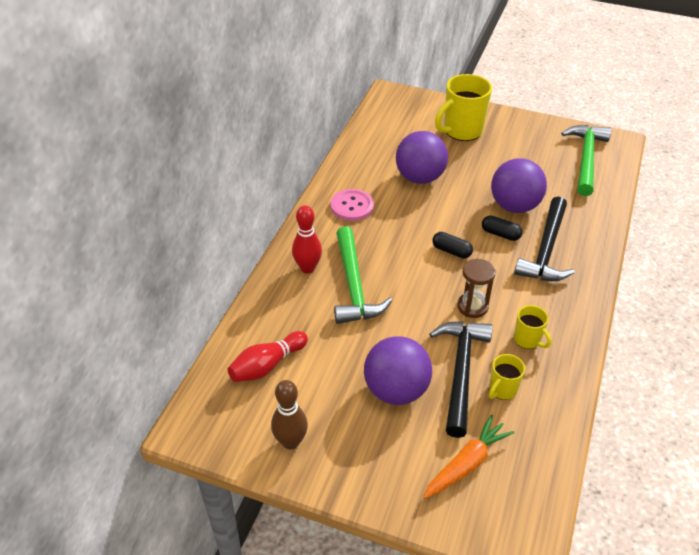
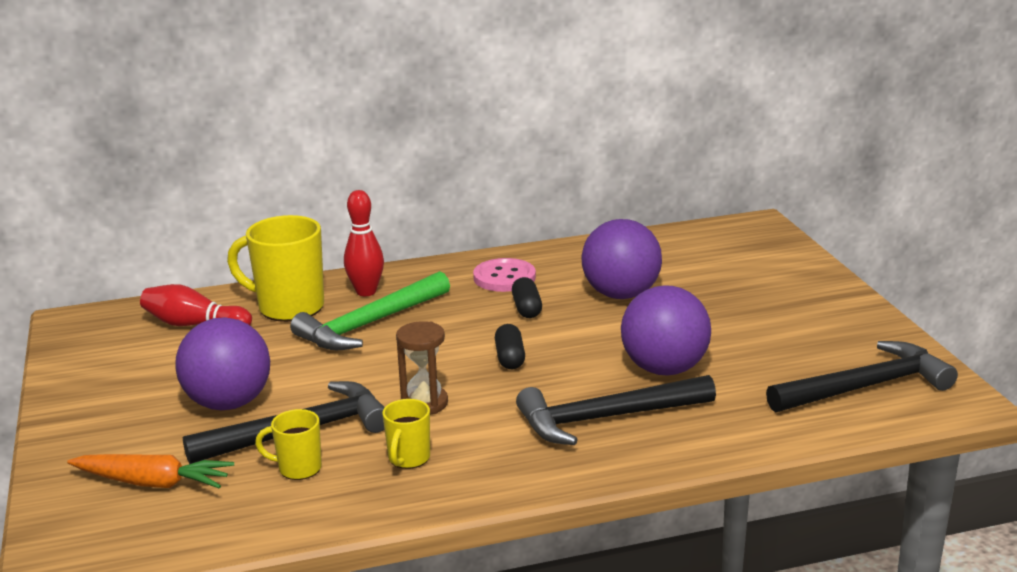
camera: 55 degrees right, 20 degrees down
brown bowling pin [271,380,308,450] -> none
yellow mug [435,74,492,141] -> yellow mug moved to [227,215,324,322]
black capsule [482,215,523,241] -> black capsule moved to [512,277,542,318]
green hammer [561,125,611,196] -> black hammer [766,341,958,412]

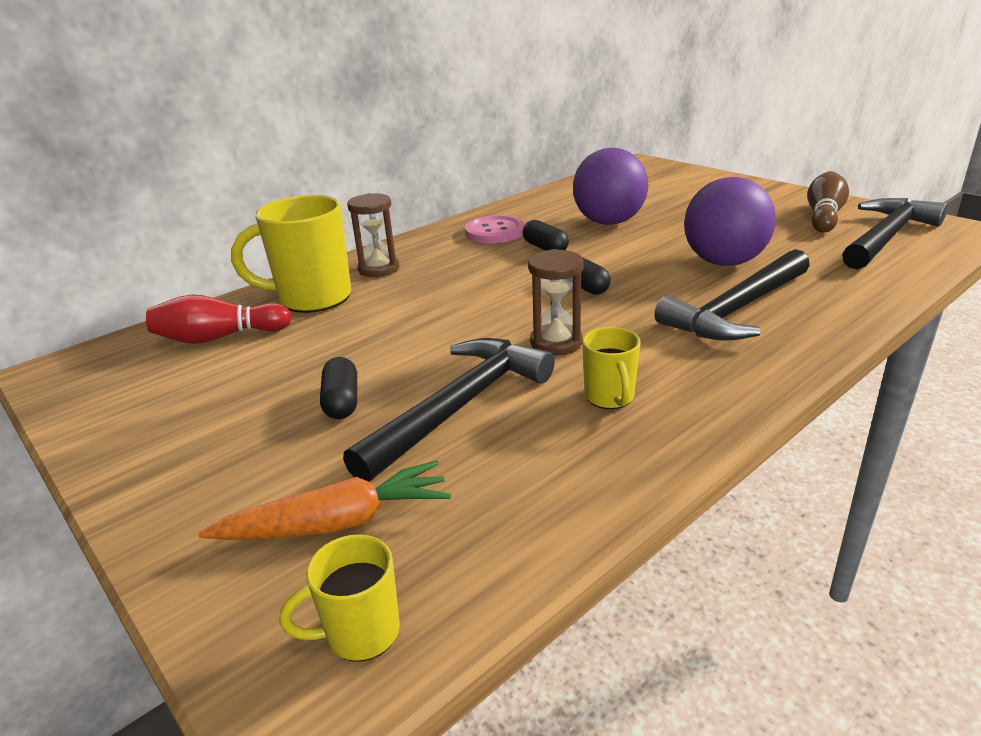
camera: 25 degrees left, 5 degrees up
purple ball [175,317,270,410] -> black capsule [320,357,357,419]
yellow mug [255,409,322,480] -> yellow mug moved to [280,534,400,661]
green hammer [290,271,450,351] -> none
red bowling pin [344,190,384,296] -> brown hourglass [347,193,400,277]
none -> brown bowling pin [807,171,849,233]

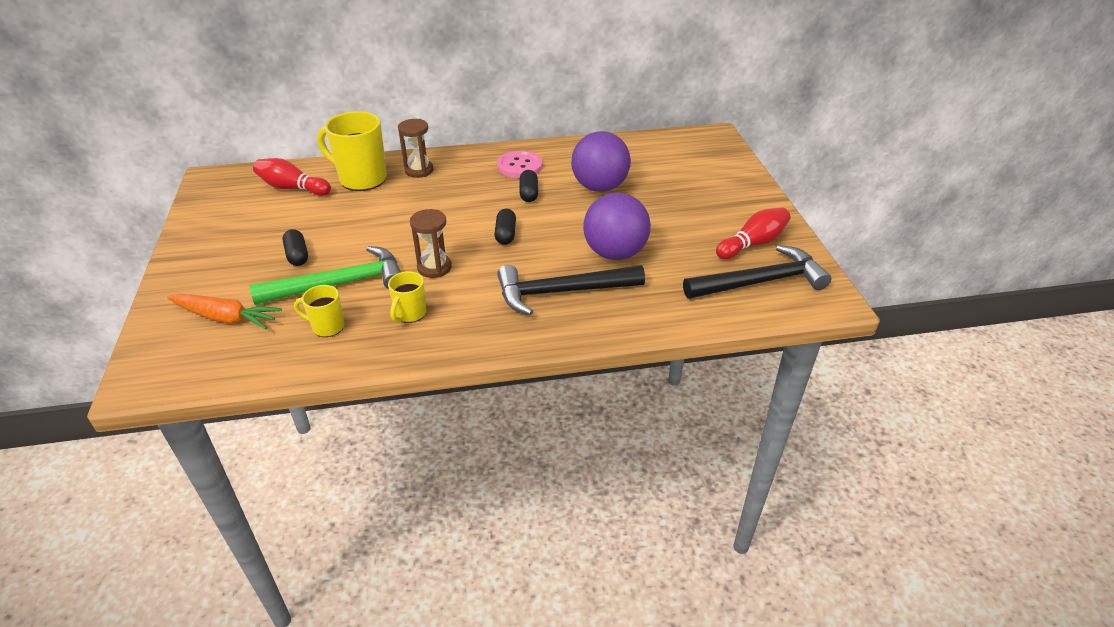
camera: 30 degrees right, 10 degrees up
yellow mug [280,534,400,661] -> yellow mug moved to [294,285,344,337]
black capsule [320,357,357,419] -> black capsule turned 45 degrees counterclockwise [283,229,308,266]
black hammer [343,338,555,482] -> green hammer [250,246,401,305]
brown bowling pin [807,171,849,233] -> red bowling pin [716,207,791,259]

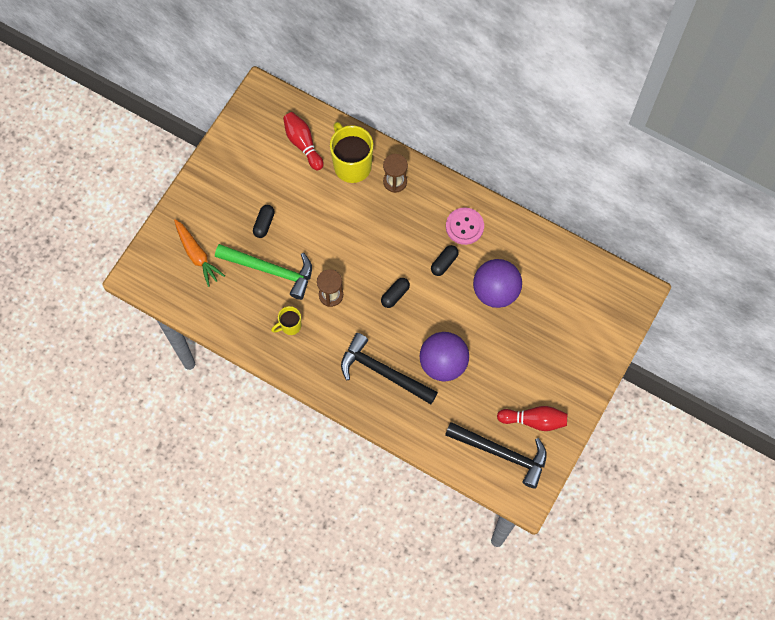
camera: 40 degrees right, 30 degrees up
yellow mug [294,285,344,337] -> none

